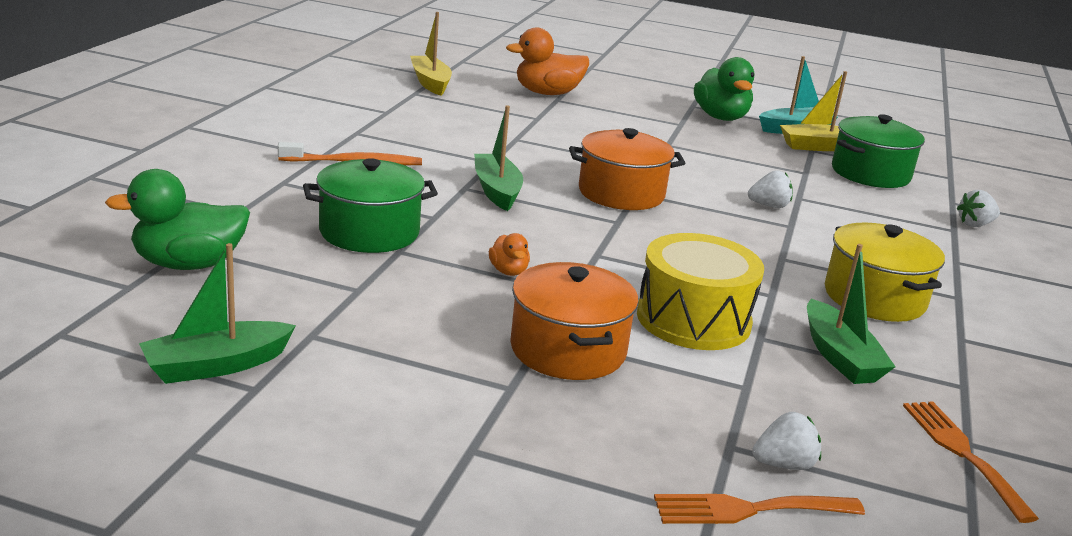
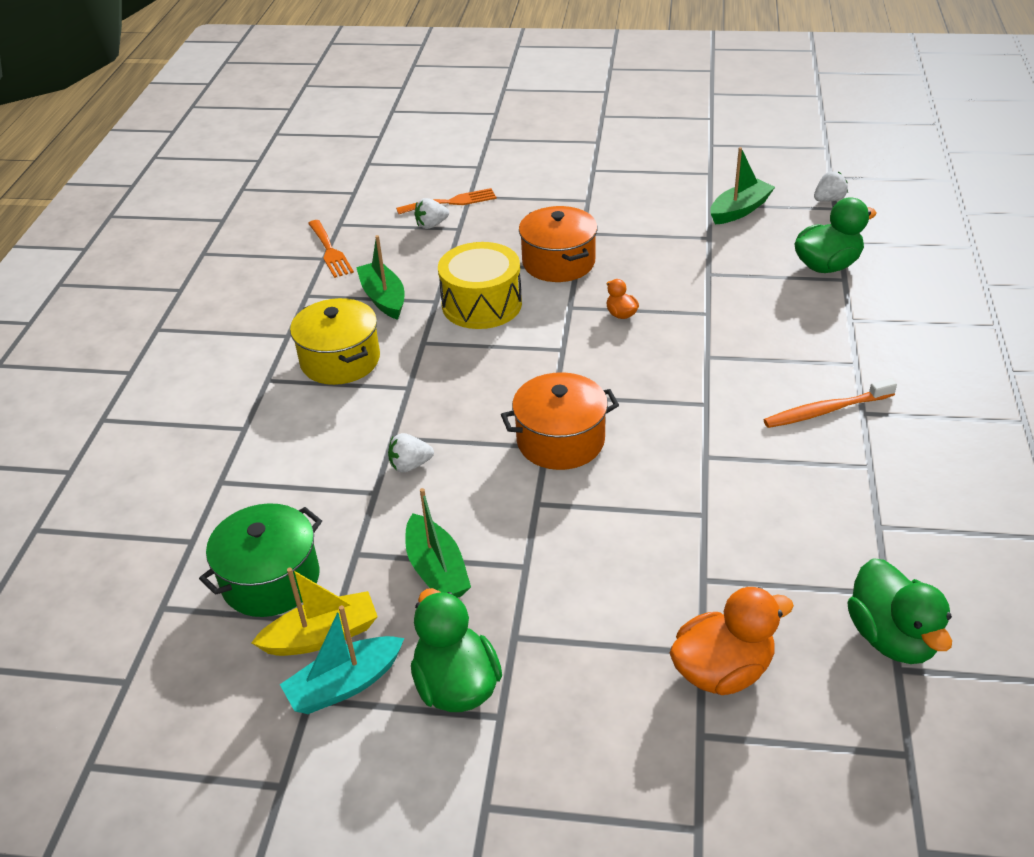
camera: 175 degrees right, 15 degrees up
green pot [303,158,438,253] -> none
yellow boat [410,12,452,96] -> green duck [847,558,952,664]
green boat [474,106,523,211] -> green boat moved to [405,488,471,598]
white strawberry [957,190,1000,227] -> white strawberry moved to [814,171,848,202]

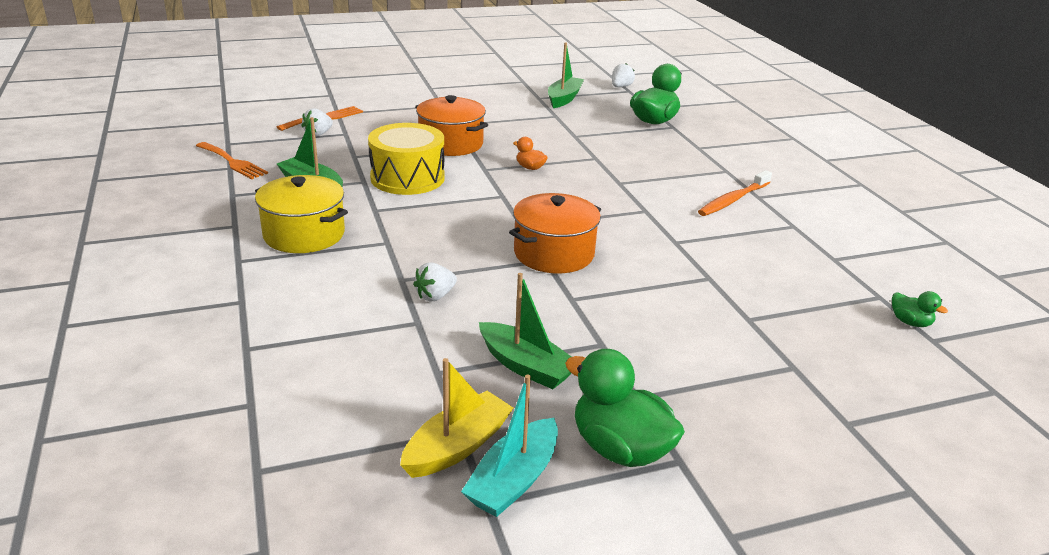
camera: 30 degrees left, 10 degrees down
green pot [199,503,322,617] -> none
orange duck [670,587,794,695] -> none
green duck [847,558,952,664] -> green duck [892,291,948,327], size x0.49

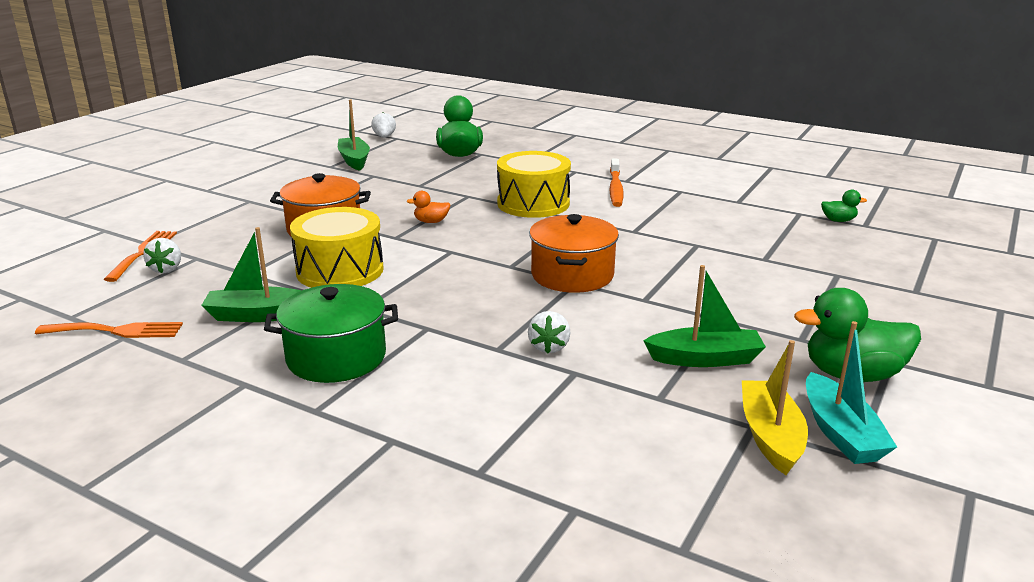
camera: 40 degrees left, 5 degrees down
yellow pot [255,175,348,253] -> green pot [264,284,398,383]
none -> yellow drum [497,151,571,218]

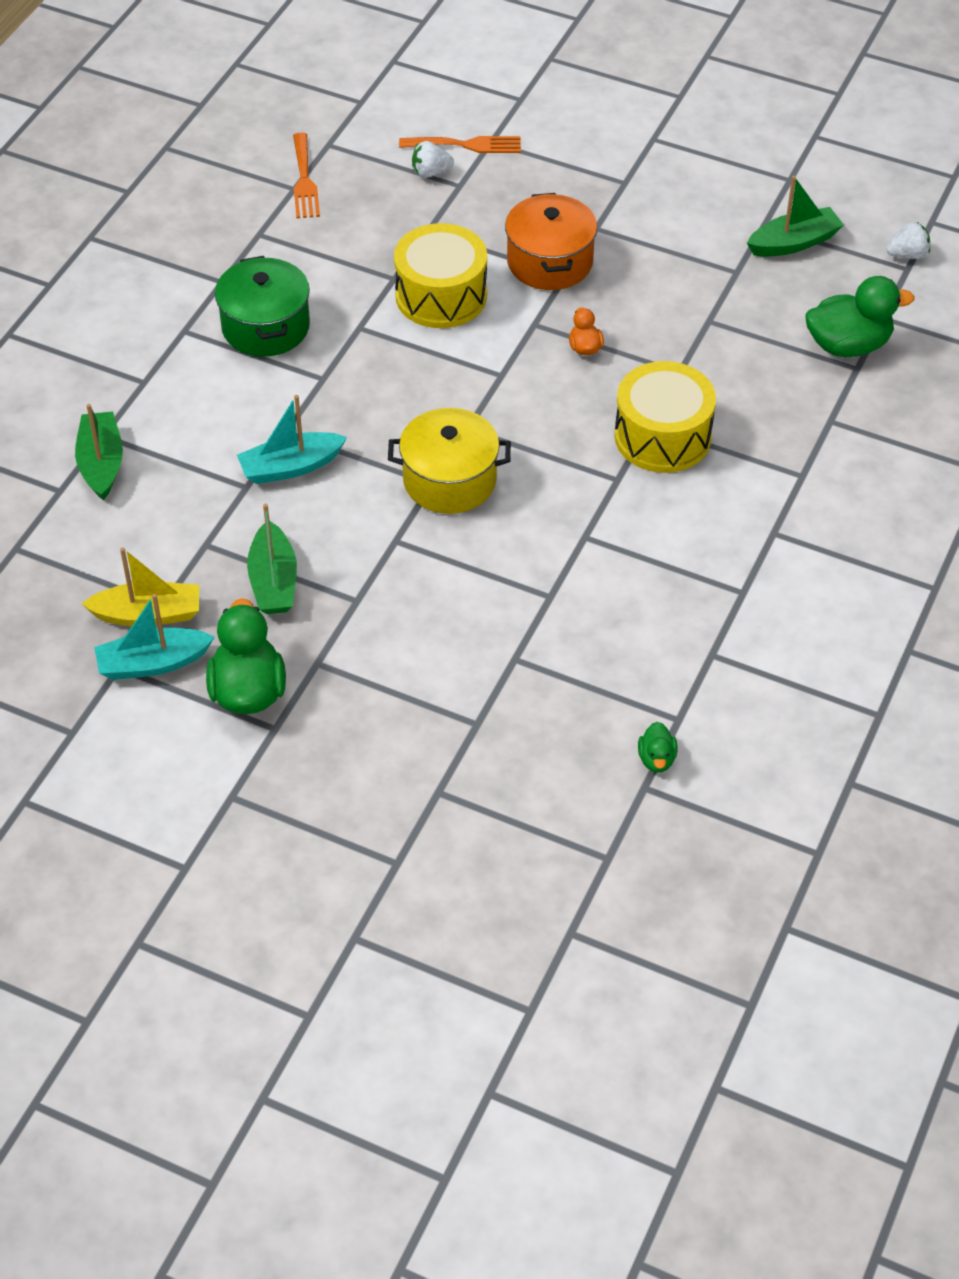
camera: 85 degrees right, 25 degrees up
green boat [201,227,302,322] -> green boat moved to [75,404,123,501]
white strawberry [528,311,571,354] -> turquoise boat [237,395,347,484]
orange pot [529,214,619,293] -> yellow pot [388,408,511,514]
orange toothbrush [610,159,624,207] -> none

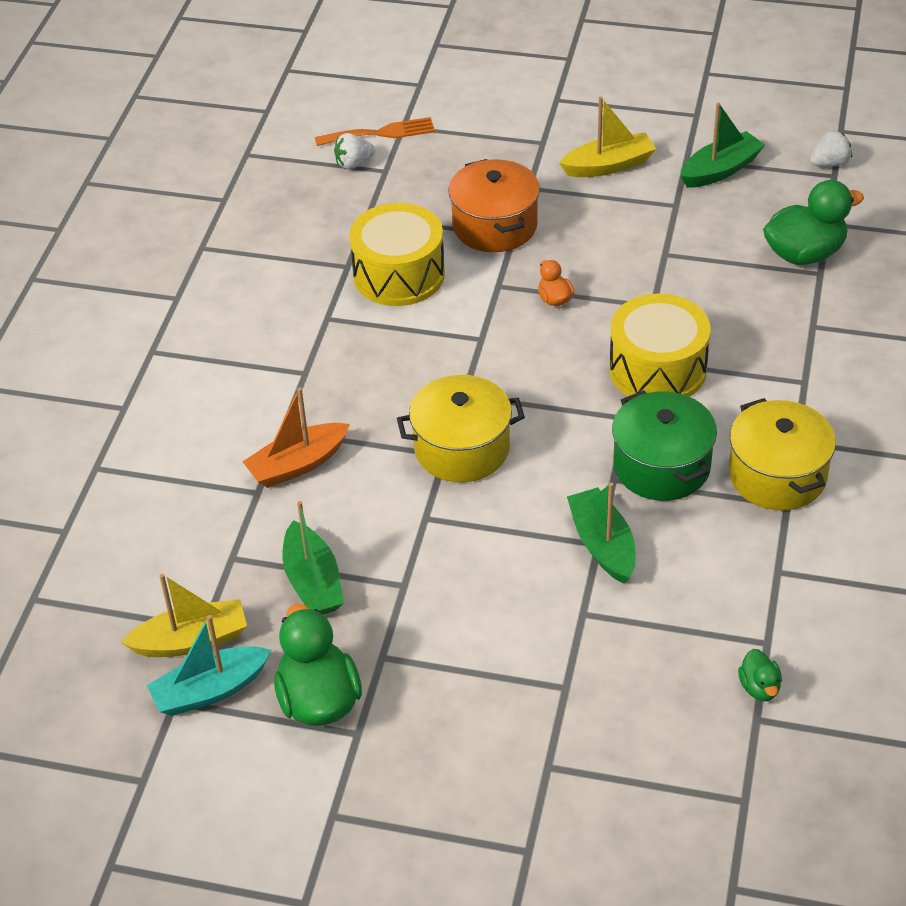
camera: 10 degrees left, 5 degrees down
green boat [75,404,123,501] -> green boat moved to [567,483,636,583]
green pot [215,256,310,357] -> green pot moved to [612,390,717,501]
turquoise boat [237,395,347,484] -> orange boat [242,388,350,488]
orange fork [293,133,320,218] -> none
none -> yellow boat [559,97,656,177]
none -> yellow pot [729,398,836,511]

